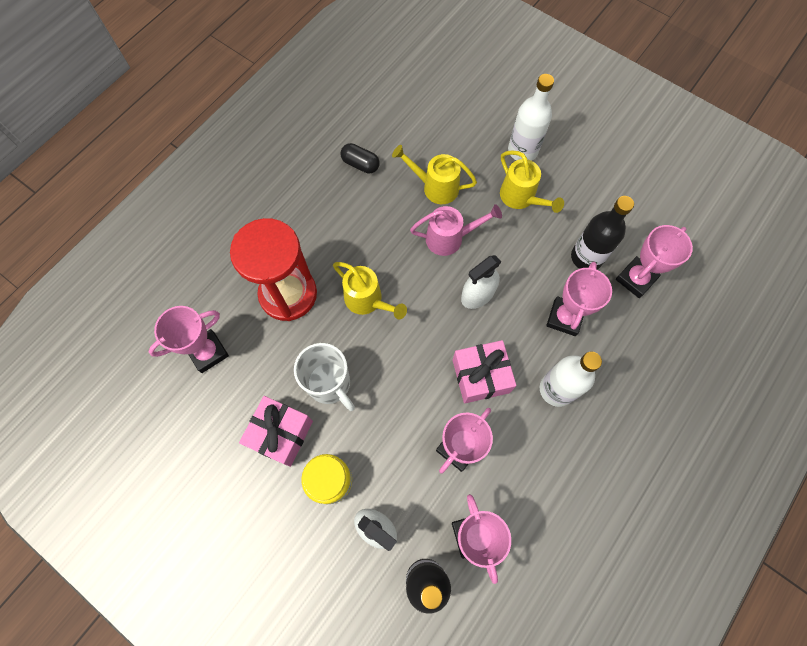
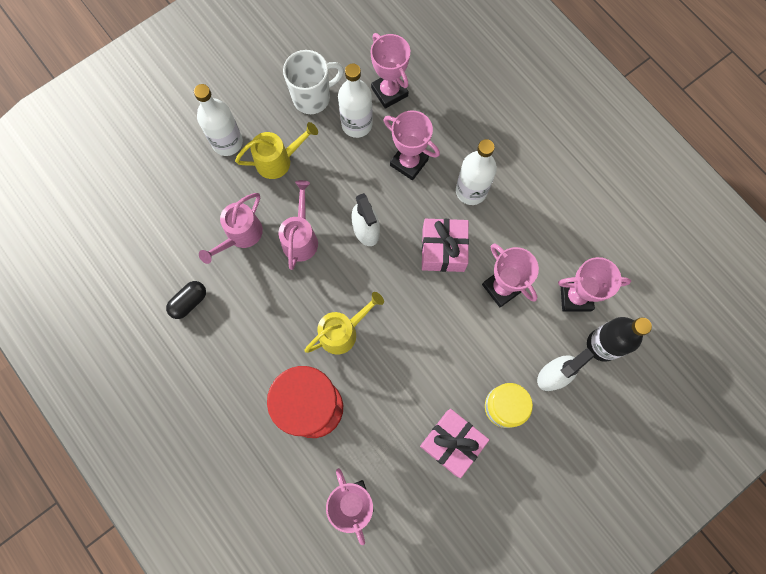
camera: 75 degrees left, 5 degrees up
white mug [294,343,355,411] -> white mug moved to [283,50,344,114]
yellow watering can [392,145,477,204] -> pink watering can [199,193,263,264]
black bottle [571,196,634,270] -> white bottle [338,63,373,138]

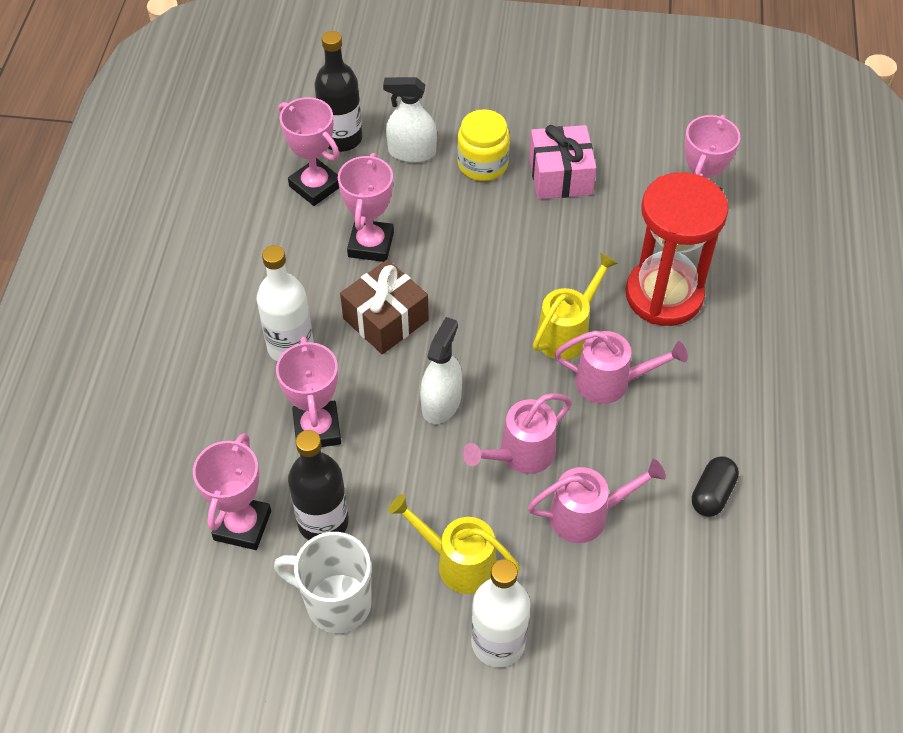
camera: 135 degrees left, 20 degrees down
black capsule [166,281,206,319] -> black capsule turned 60 degrees counterclockwise [692,456,739,517]
yellow watering can [304,292,384,355] -> yellow watering can turned 120 degrees clockwise [533,253,618,360]
white bottle [338,63,373,138] -> black bottle [288,430,349,540]
pink gift [422,219,469,272] -> brown gift [340,259,429,354]
none -> pink watering can [554,331,688,404]

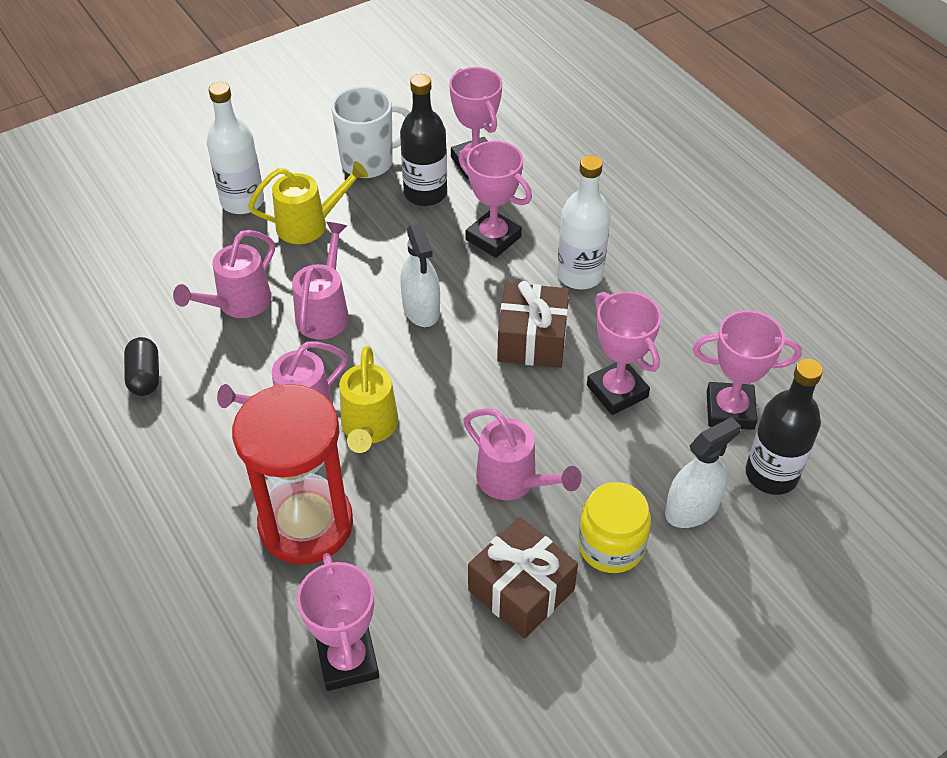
camera: 140 degrees right, 5 degrees down
pink gift [529,125,596,199] -> brown gift [468,517,578,639]
none -> pink watering can [463,408,582,500]

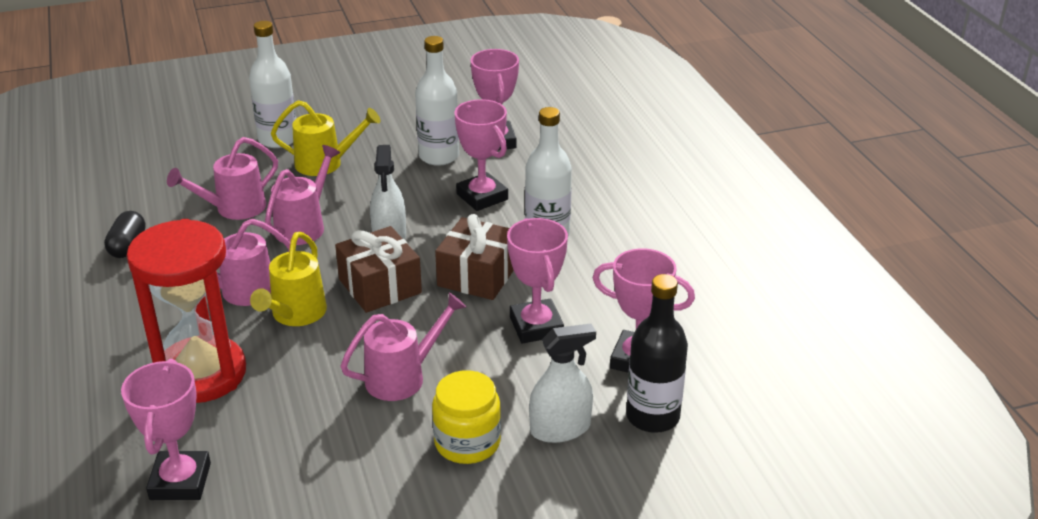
camera: 15 degrees right, 15 degrees down
white mug [331,86,410,178] -> none
black bottle [400,74,447,206] -> white bottle [415,36,459,166]
pink watering can [463,408,582,500] -> pink watering can turned 90 degrees counterclockwise [340,292,466,401]
brown gift [468,517,578,639] -> brown gift moved to [335,226,422,313]

